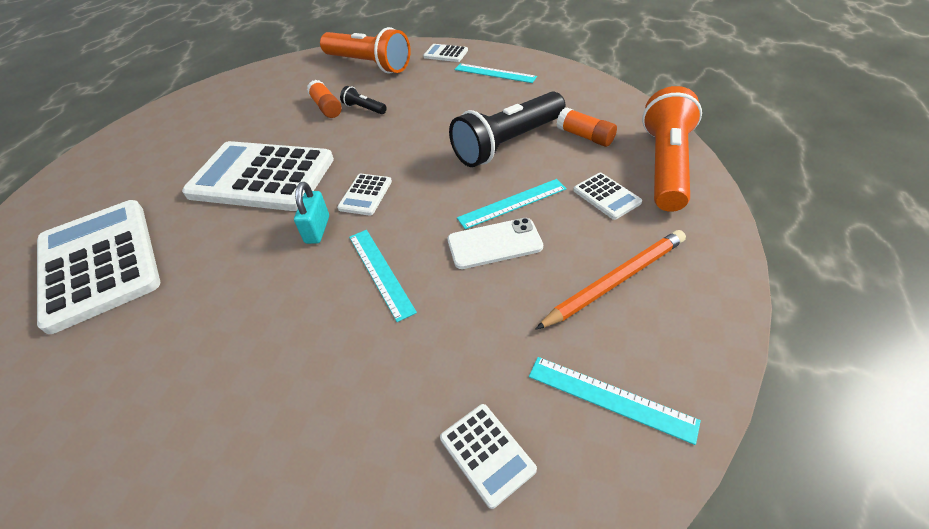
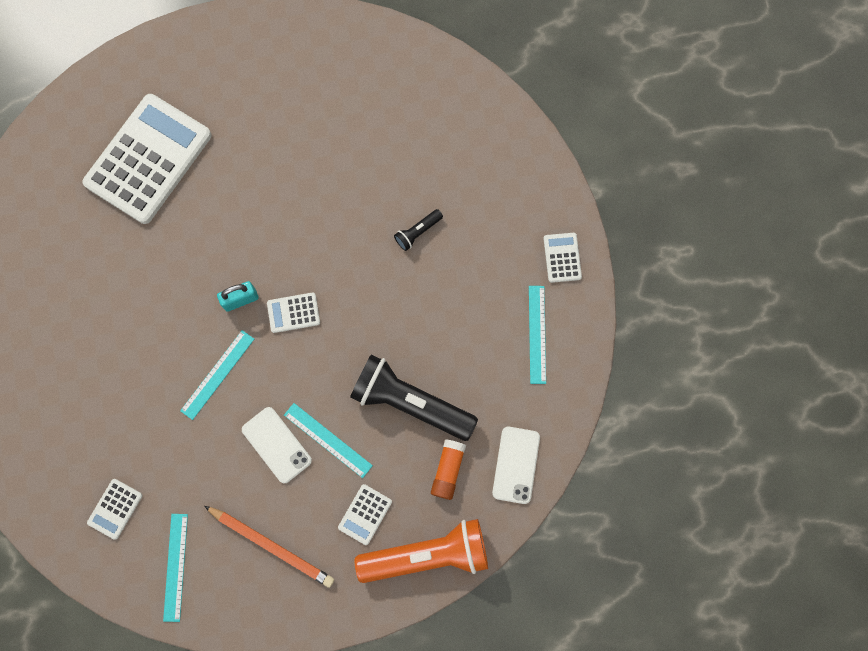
camera: 60 degrees right, 30 degrees up
white calculator [182,141,334,211] -> none
orange glue stick [307,80,342,118] -> none
orange flashlight [320,27,411,74] -> none
black flashlight [340,86,387,114] -> black flashlight turned 135 degrees counterclockwise [394,209,443,251]
none -> white phone [492,427,540,504]

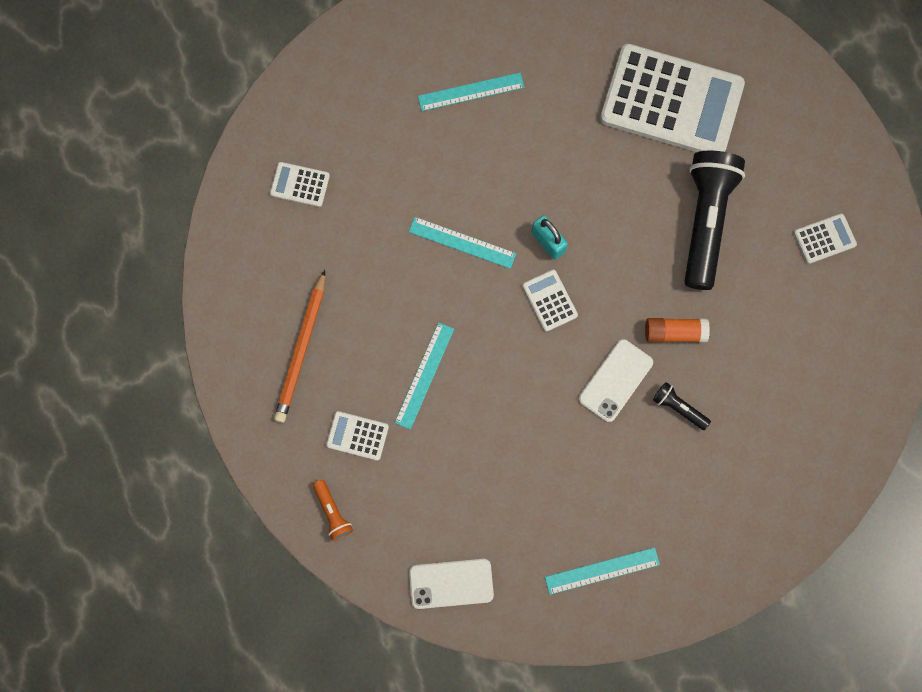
camera: 75 degrees right, 0 degrees up
turquoise ruler [163,514,188,622] -> turquoise ruler moved to [418,73,525,111]
white phone [242,407,312,483] -> white phone moved to [579,339,653,422]
black flashlight [350,354,478,441] -> black flashlight moved to [684,151,745,290]
orange flashlight [355,519,488,583] -> orange flashlight [313,480,353,541], size x0.43
orange glue stick [431,439,466,500] -> orange glue stick moved to [645,318,710,342]
white calculator [544,233,582,283] -> white calculator moved to [794,214,857,264]

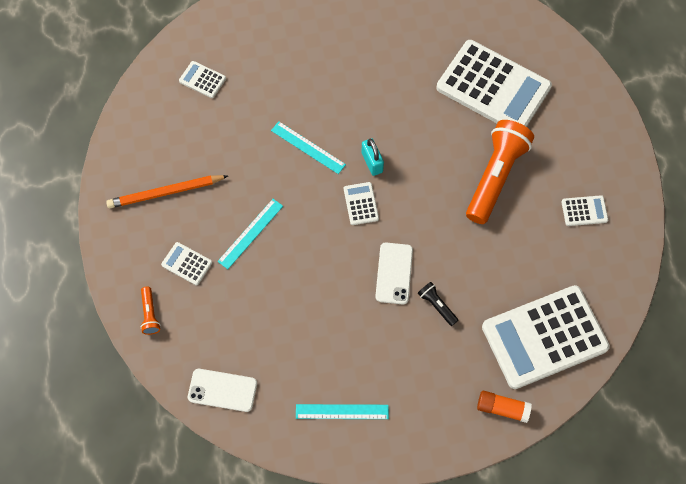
camera: 15 degrees right, 10 degrees down
orange pencil [274,270,325,423] -> orange pencil turned 45 degrees clockwise [106,175,228,208]
turquoise ruler [418,73,525,111] -> none
white phone [579,339,653,422] -> white phone turned 45 degrees counterclockwise [375,243,413,304]
orange glue stick [645,318,710,342] -> orange glue stick moved to [477,390,532,423]
black flashlight [684,151,745,290] -> orange flashlight [466,120,534,224]
none -> white calculator [482,285,610,389]

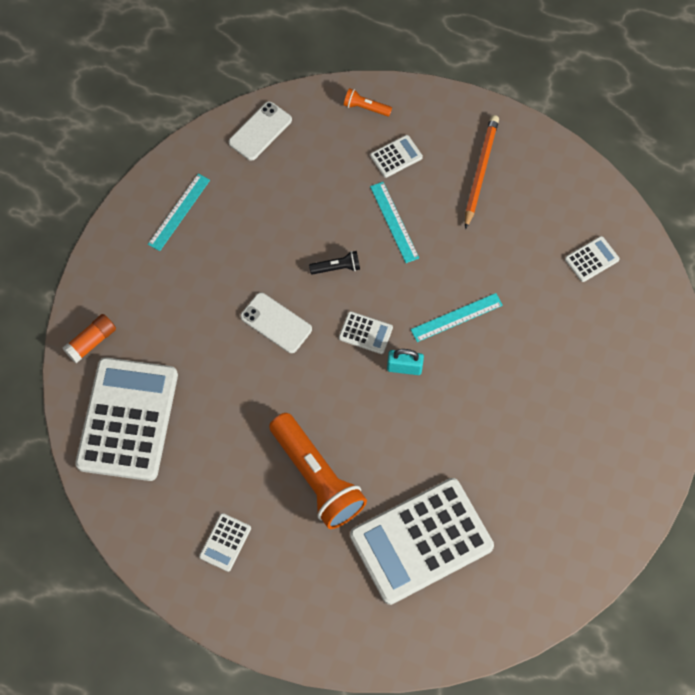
camera: 120 degrees right, 0 degrees up
black flashlight [418,282,458,326] -> black flashlight moved to [309,251,360,275]

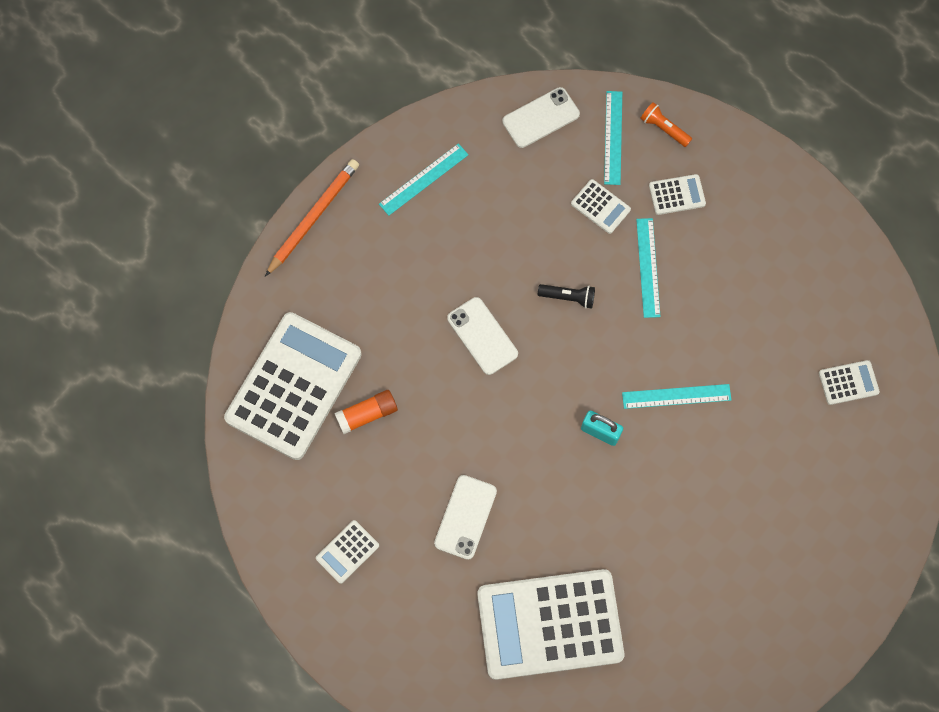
camera: 20 degrees right, 5 degrees up
orange glue stick [63,314,116,363] -> orange glue stick moved to [334,390,398,434]
orange flashlight [269,413,367,529] -> white phone [434,475,497,560]
white calculator [339,311,393,354] -> white calculator moved to [571,179,631,234]
orange pencil [465,115,499,229] -> orange pencil moved to [265,159,359,277]
none -> turquoise ruler [604,91,622,185]

